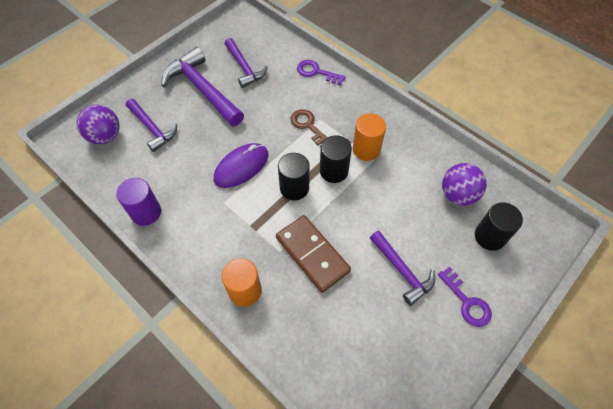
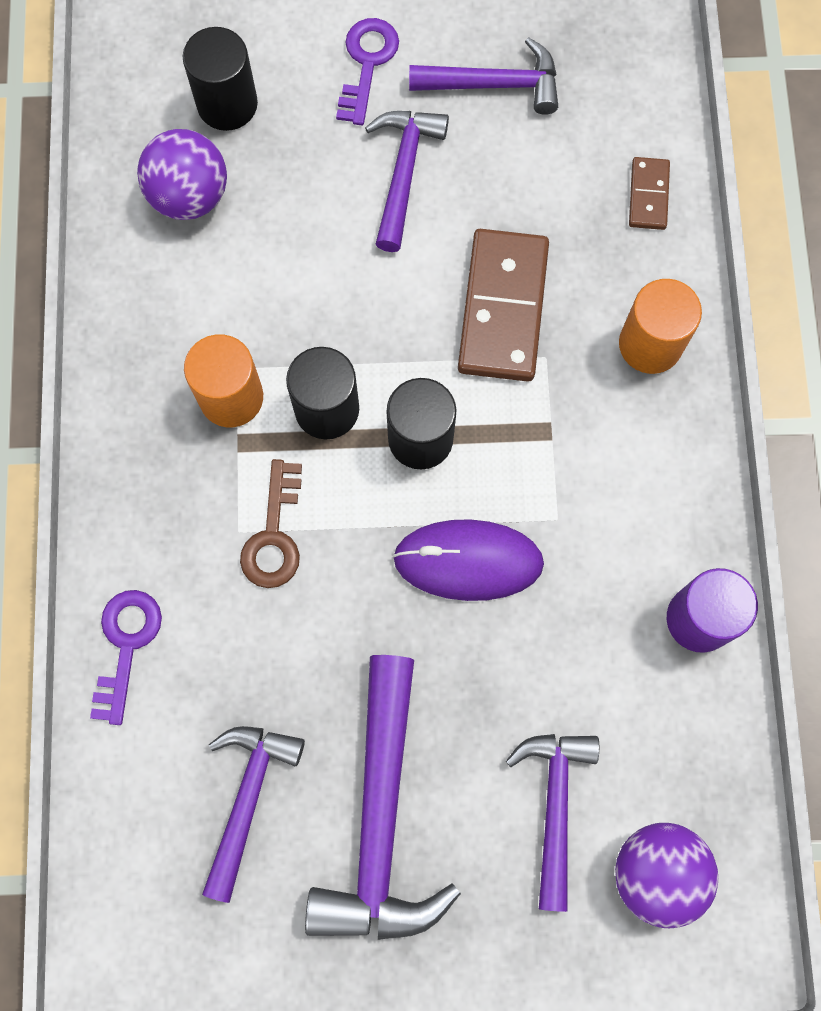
camera: 135 degrees left, 15 degrees up
purple key [297,60,346,85] -> purple key turned 150 degrees counterclockwise [90,590,162,725]
none -> purple hammer [409,37,558,115]
none -> brown domino [629,157,670,230]

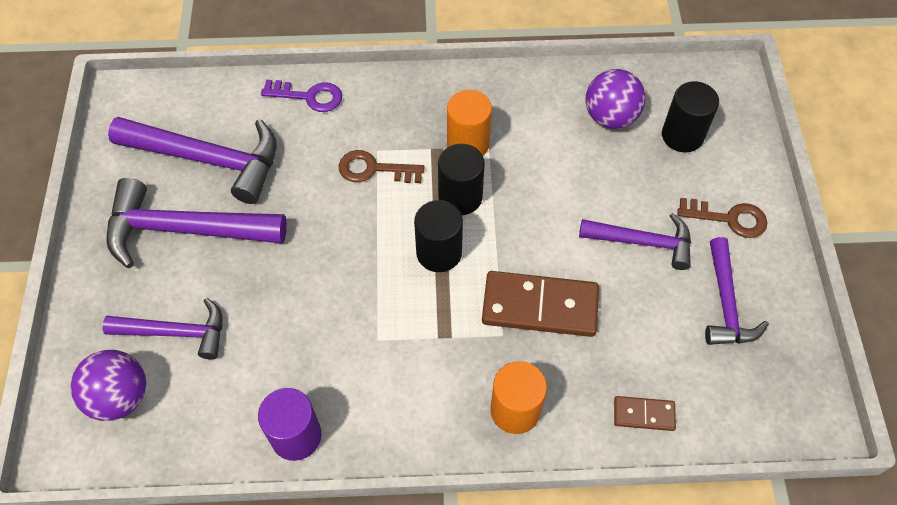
camera: 90 degrees right, 15 degrees down
purple hammer [202,726,305,903] -> purple hammer [108,117,277,204], size x1.60
purple key [336,18,399,125] -> brown key [677,198,767,238]
purple mouse [393,519,544,601] -> none

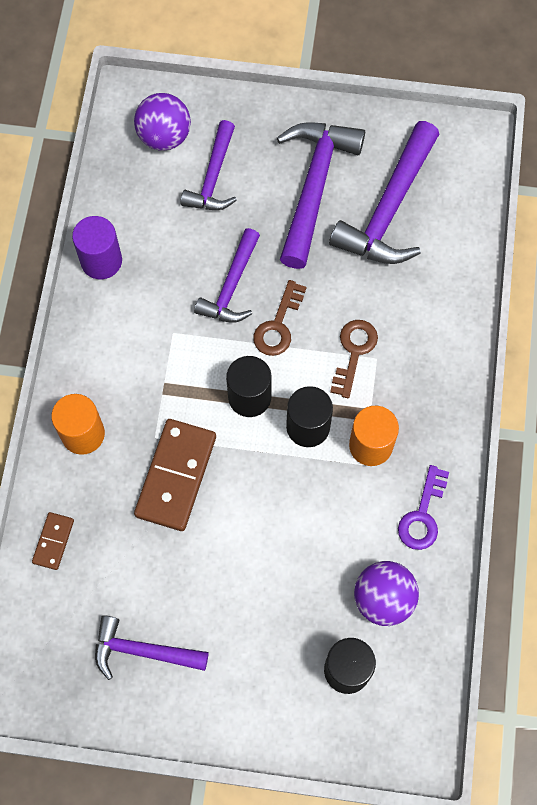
camera: 100 degrees right, 10 degrees up
purple key [261,80,342,112] -> purple key moved to [398,465,449,550]
purple hammer [579,213,691,270] -> purple hammer moved to [194,228,260,323]
brown key [677,198,767,238] -> brown key moved to [253,280,306,356]

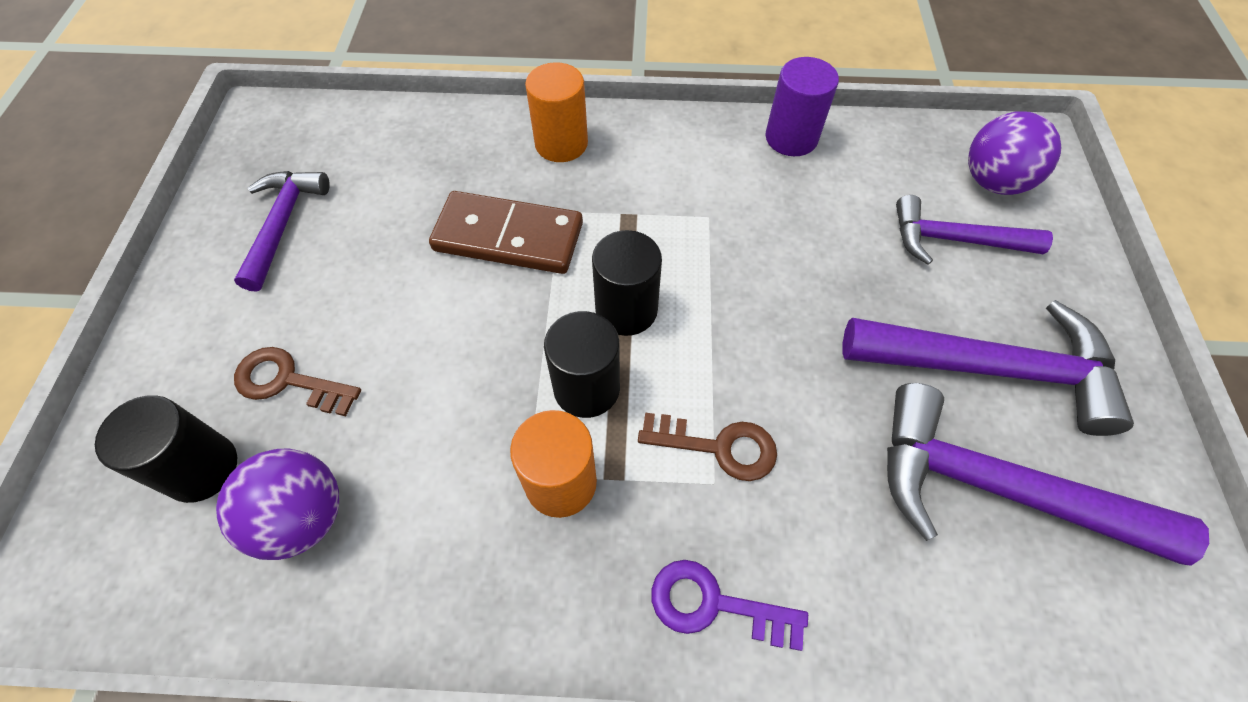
camera: 85 degrees right, 10 degrees down
brown domino [32,512,74,570] -> none
purple hammer [194,228,260,323] -> none
brown key [253,280,306,356] -> brown key moved to [234,347,361,416]
purple key [398,465,449,550] -> purple key moved to [652,560,808,651]

